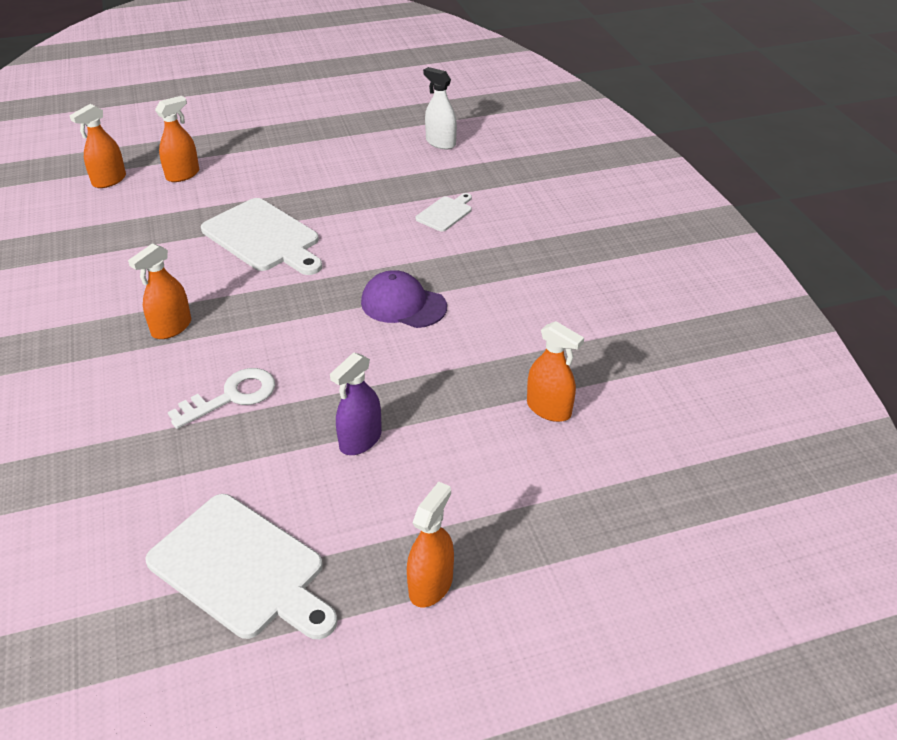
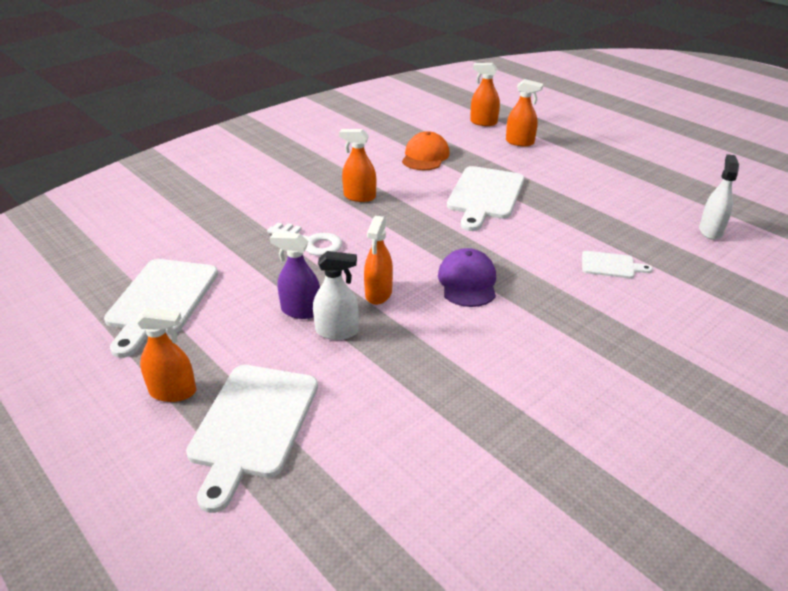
camera: 65 degrees right, 5 degrees down
orange spray bottle [527,321,584,422] -> orange spray bottle moved to [364,216,393,305]
none -> white cutting board [186,365,318,513]
none -> white spray bottle [313,251,359,340]
none -> orange cap [402,131,450,170]

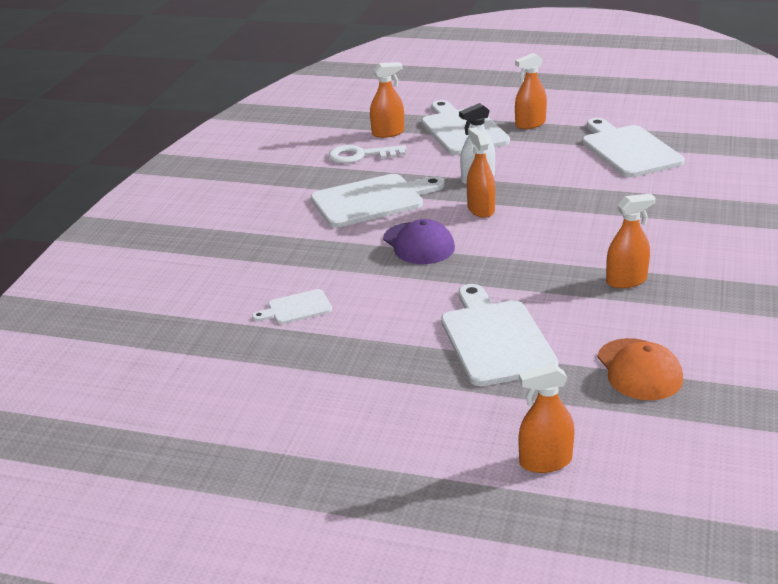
camera: 150 degrees right, 5 degrees down
white key [267,223,342,256] -> white key moved to [328,145,407,164]
purple spray bottle [270,233,320,319] -> none
orange spray bottle [470,63,500,126] -> orange spray bottle moved to [370,62,404,138]
white spray bottle [699,154,739,240] -> none
none -> white cutting board [311,174,445,228]

